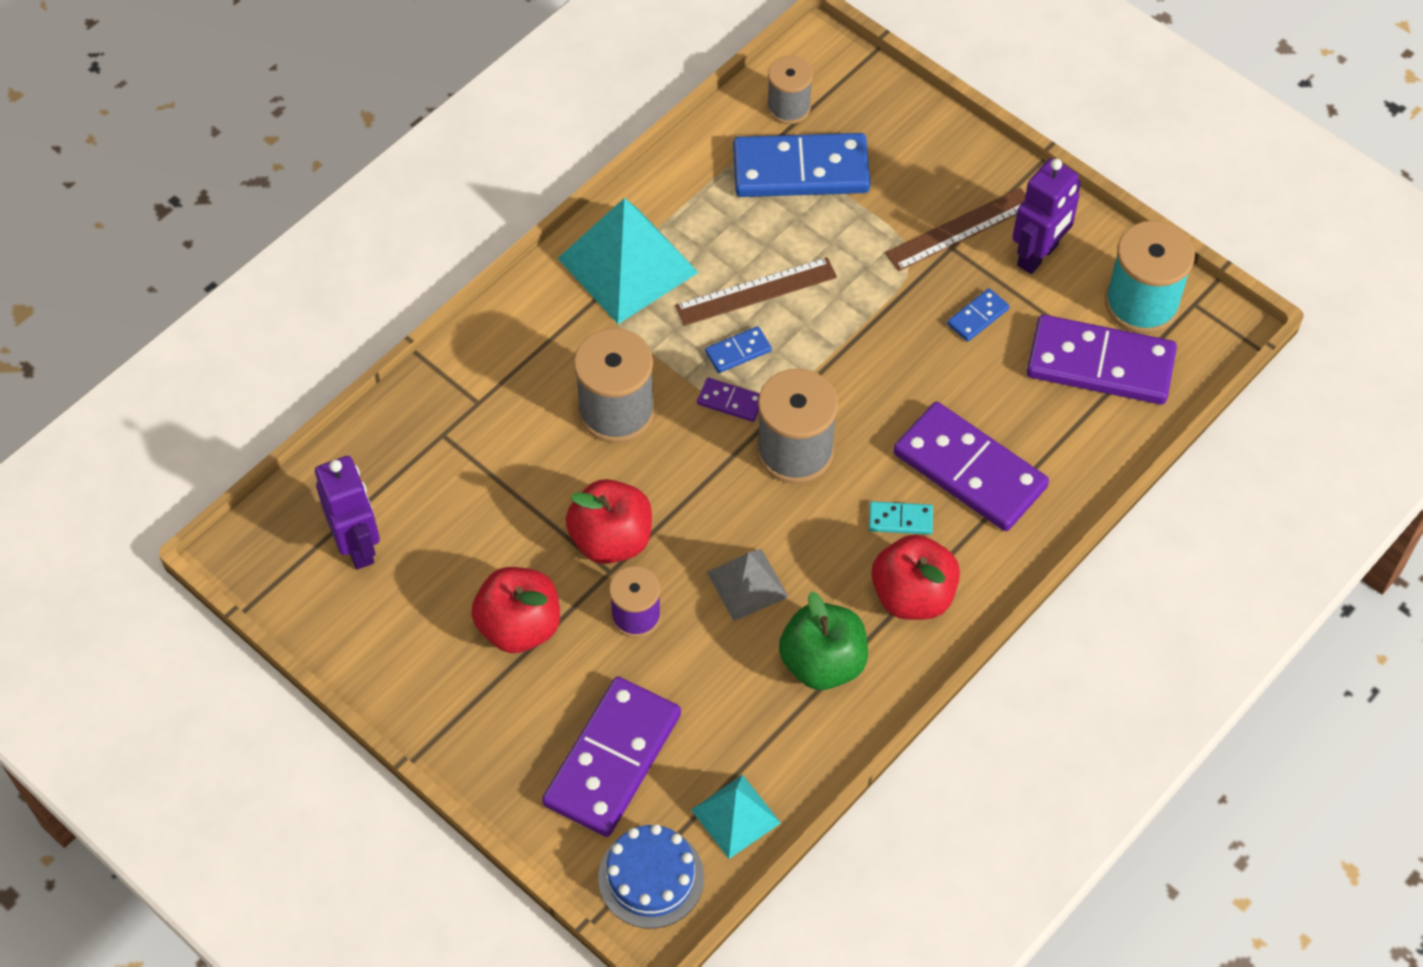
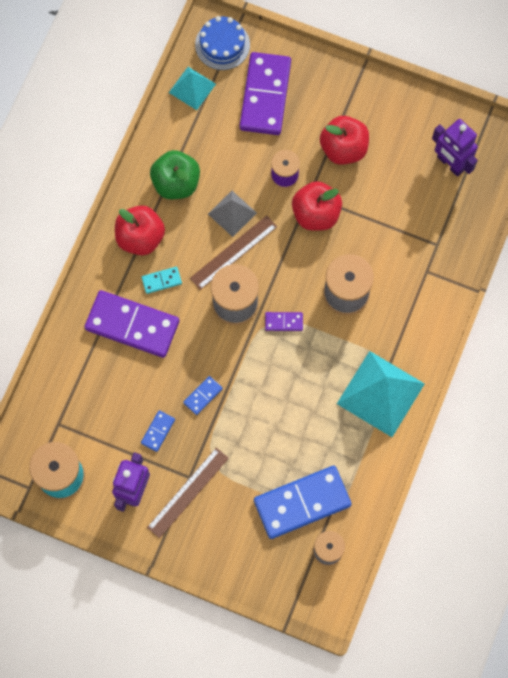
camera: 160 degrees right, 15 degrees up
brown ruler [675,257,837,326] -> brown ruler moved to [190,215,277,290]
blue domino [705,326,772,373] -> blue domino moved to [183,376,223,415]
purple domino [1027,315,1177,404] -> none

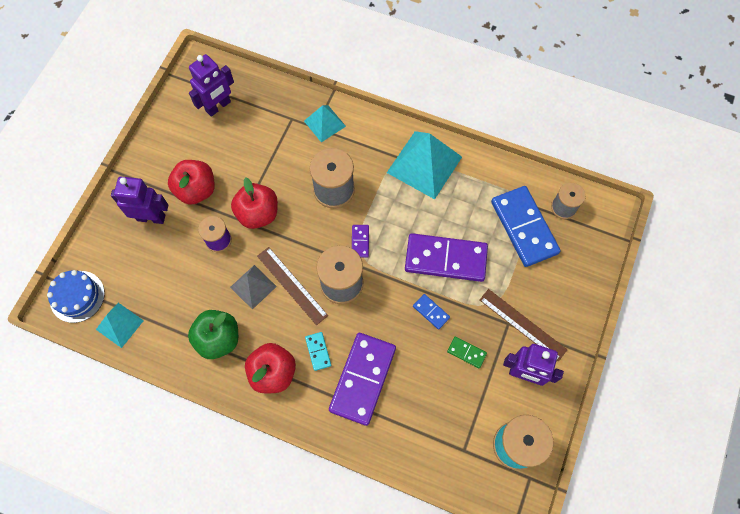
camera: 90 degrees left, 5 degrees down
blue domino [141,410,175,452] -> green domino [447,336,487,368]
purple domino [240,52,291,135] -> purple domino moved to [405,233,488,282]
none -> purple robot [111,177,169,224]
none -> turquoise pyramid [304,105,346,142]

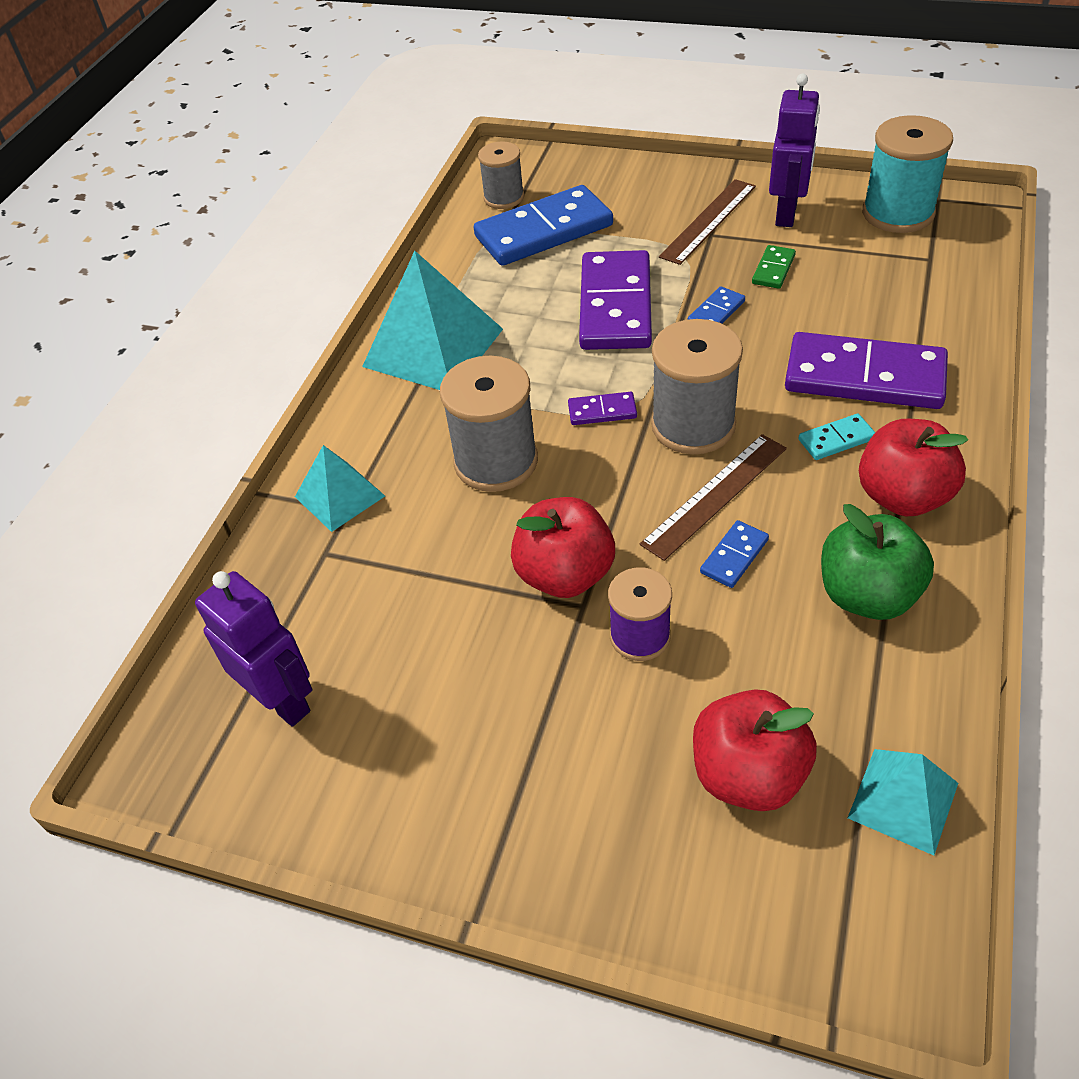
camera: 90 degrees left, 20 degrees down
blue cake [47,270,105,323] -> none
purple robot [111,177,169,224] -> none
red apple [168,160,215,205] -> red apple moved to [693,689,817,811]
grey pyramid [230,265,277,310] -> blue domino [700,520,769,588]

